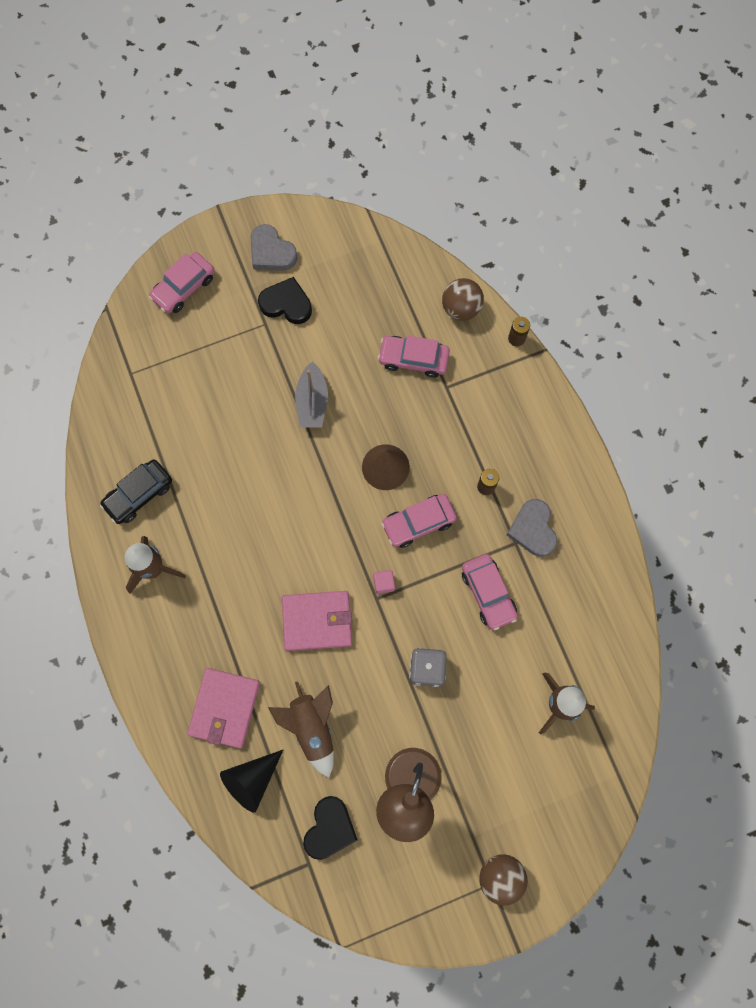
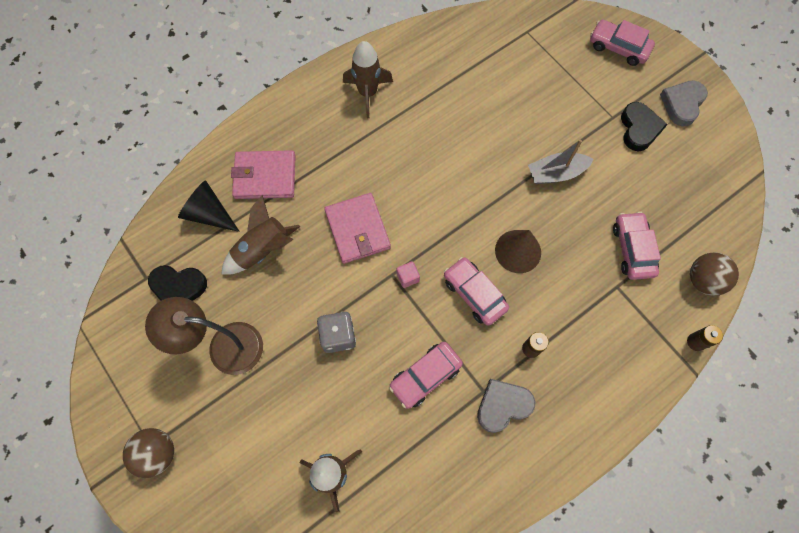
camera: 75 degrees right, 5 degrees down
black car [100,460,172,524] -> none

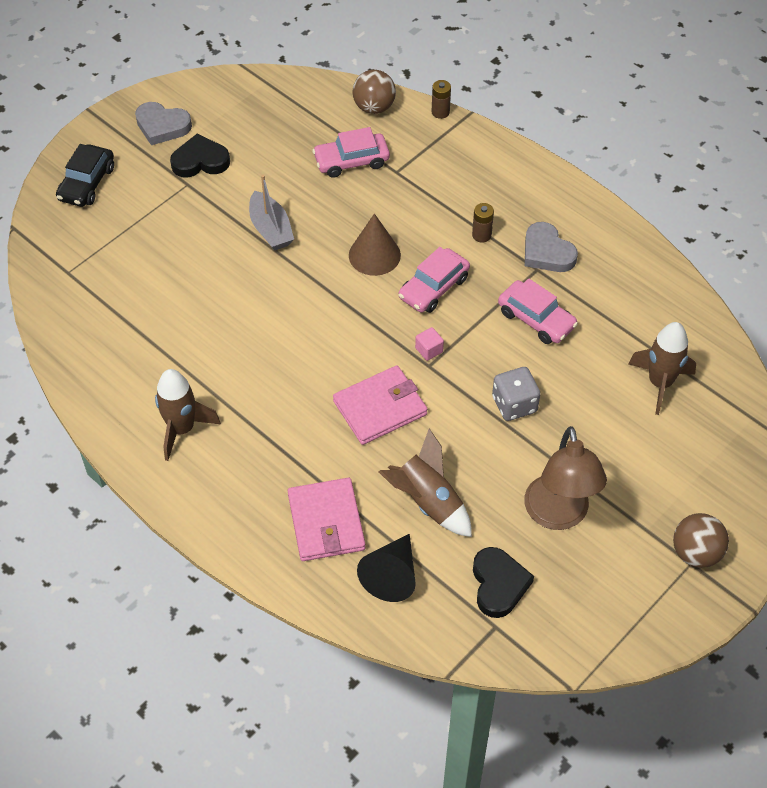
camera: 100 degrees left, 15 degrees down
pink car [590,19,655,66] -> black car [56,144,114,207]

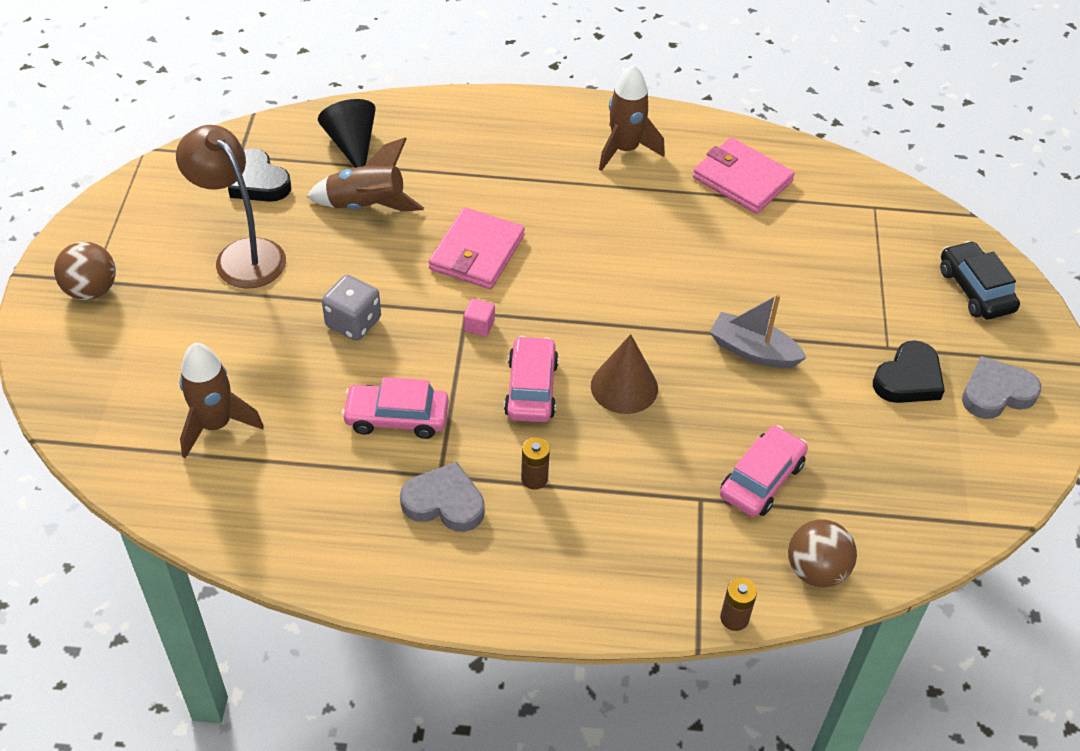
camera: 140 degrees right, 5 degrees down
pink wallet [288,478,365,561] -> pink wallet moved to [693,137,795,214]

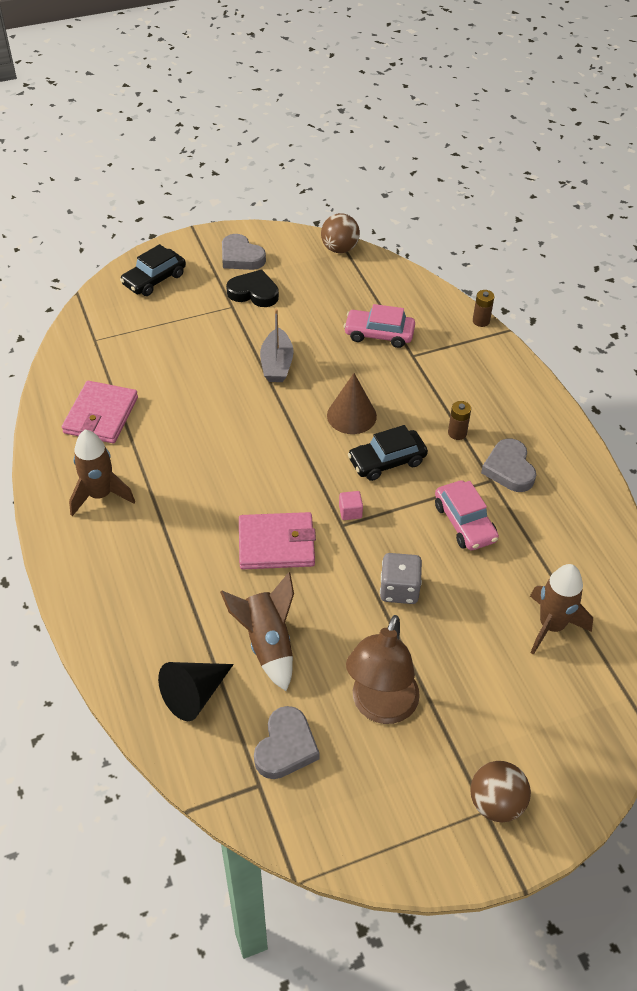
camera: 115 degrees left, 0 degrees up
black heart [228,149,291,202] -> grey heart [254,706,320,779]
pink car [504,336,559,422] -> black car [348,425,428,481]
brown ball [788,519,857,588] -> brown ball moved to [321,213,360,253]

